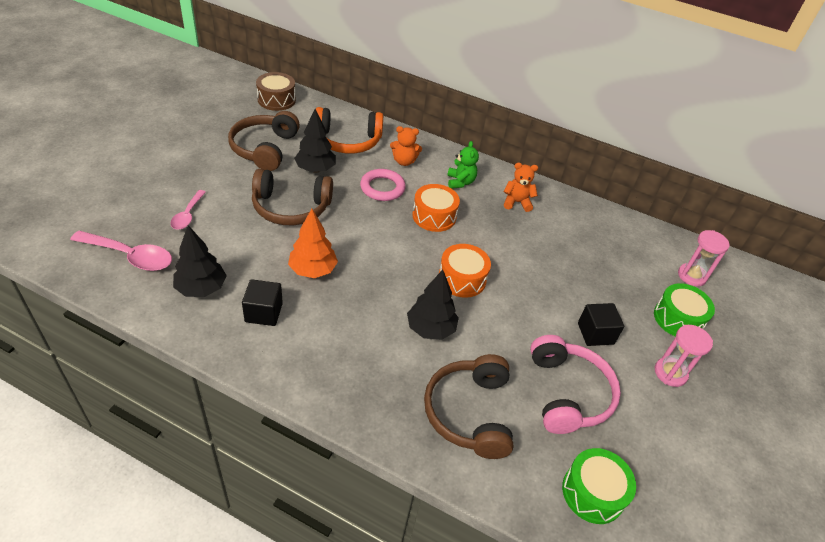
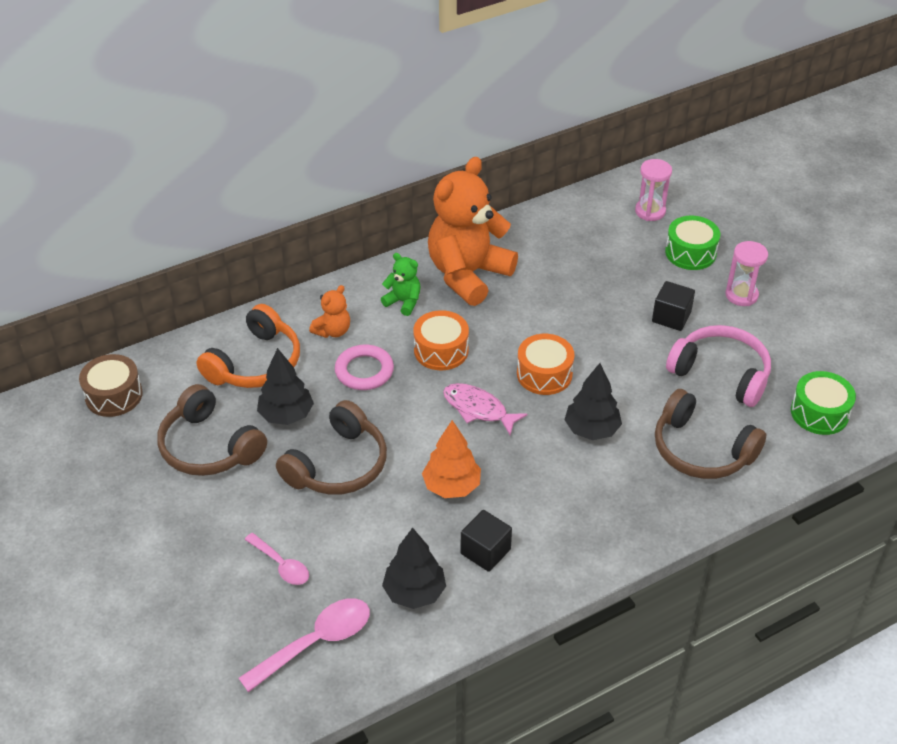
camera: 50 degrees left, 0 degrees up
orange teddy bear [504,163,538,212] -> orange teddy bear [428,157,518,306], size x2.28
none -> pink fish [443,383,528,435]

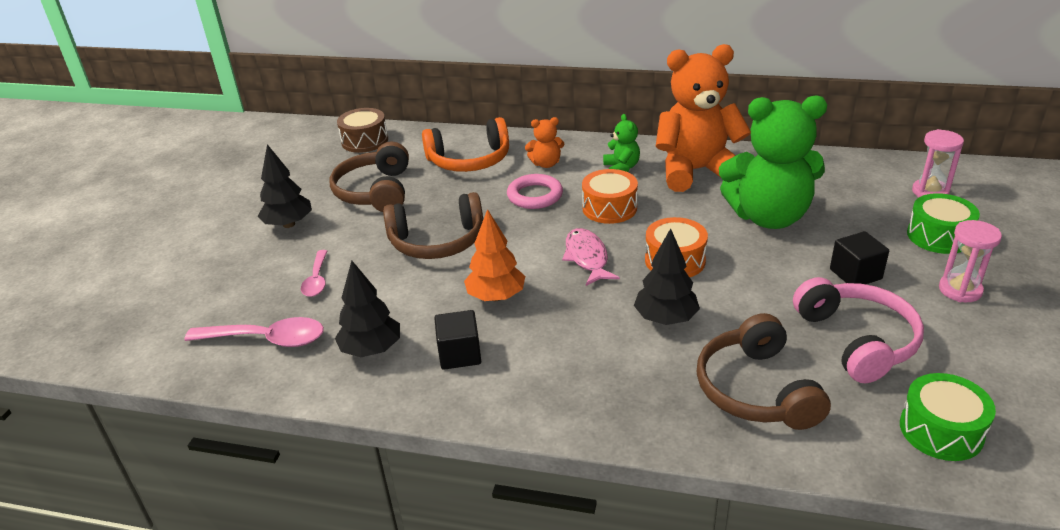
camera: 45 degrees right, 10 degrees down
black tree [257,348,314,425] -> black tree moved to [258,144,312,228]
none -> green teddy bear [719,95,827,229]

